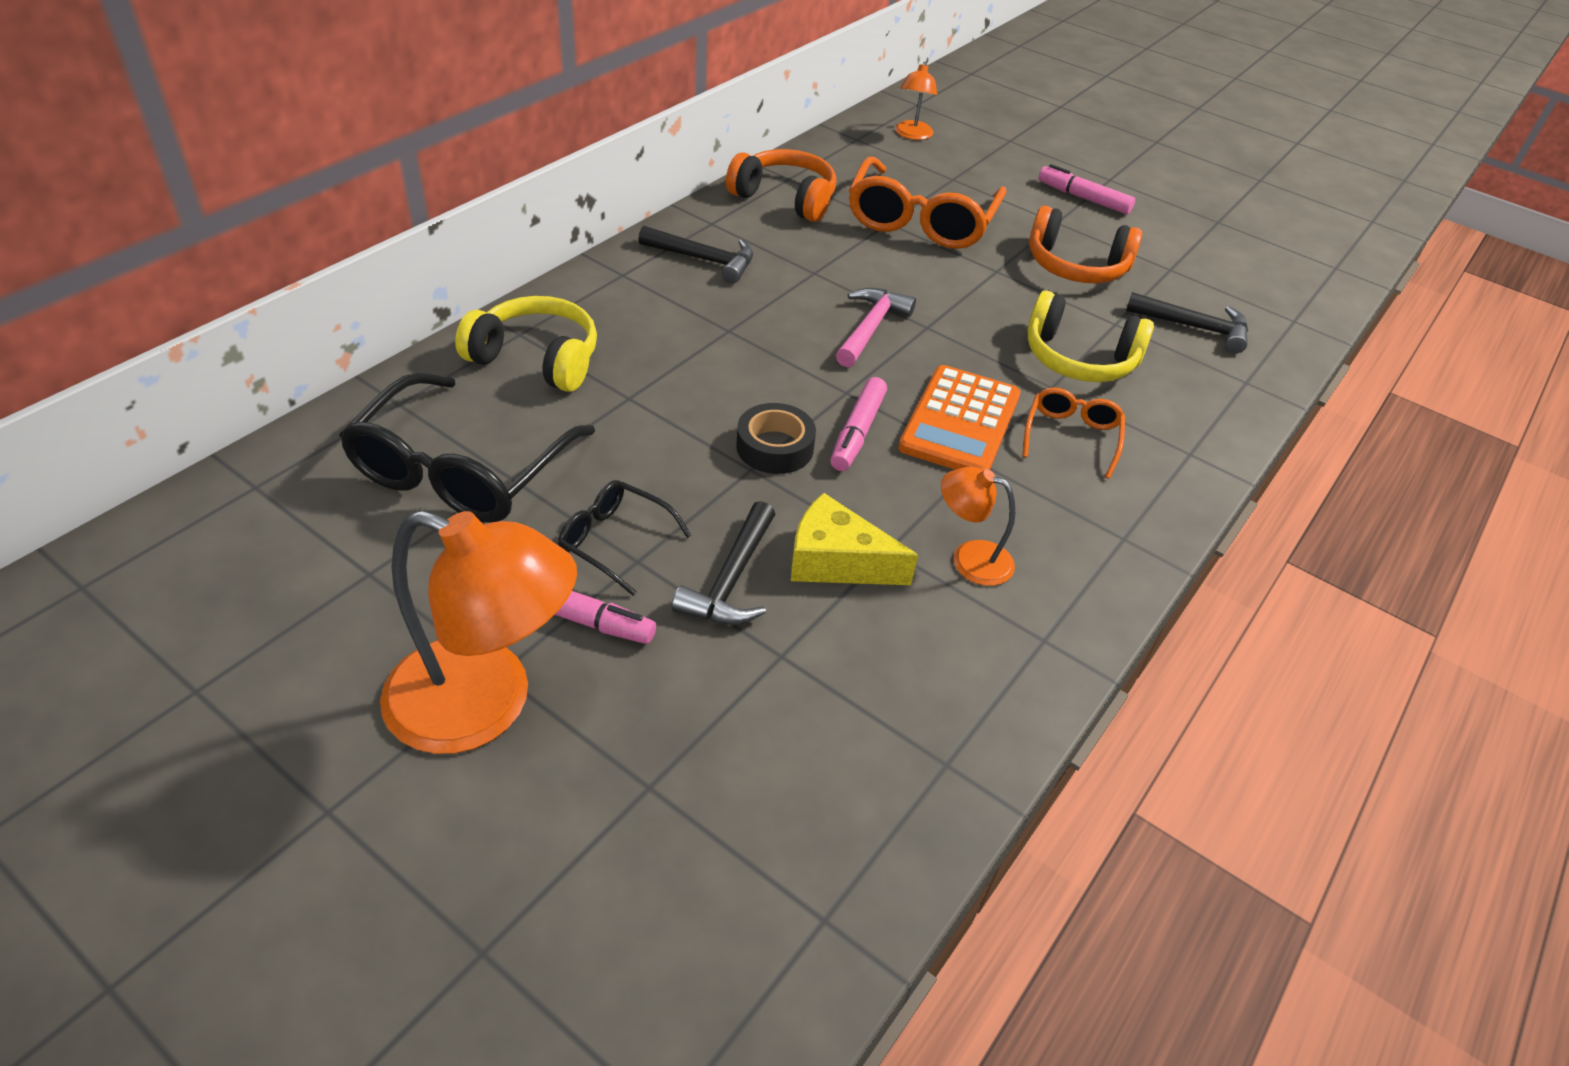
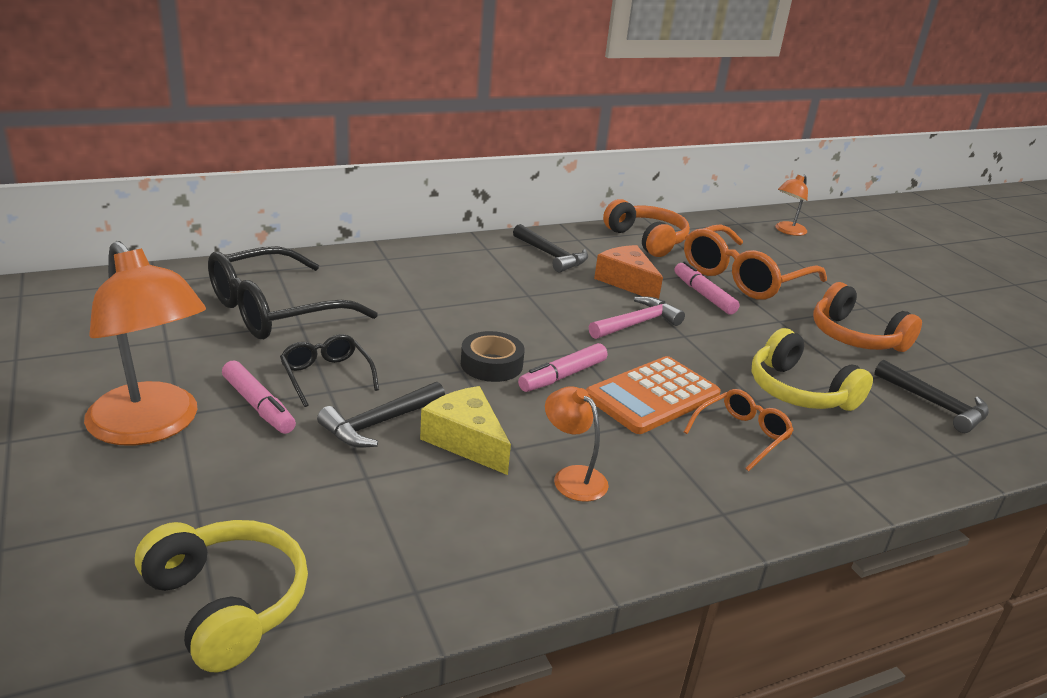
camera: 30 degrees right, 15 degrees down
yellow headphones [455,296,597,392] -> yellow headphones moved to [135,520,308,672]
pink marker [1039,164,1135,214] -> pink marker moved to [674,261,740,315]
none -> orange cheese [594,245,663,299]

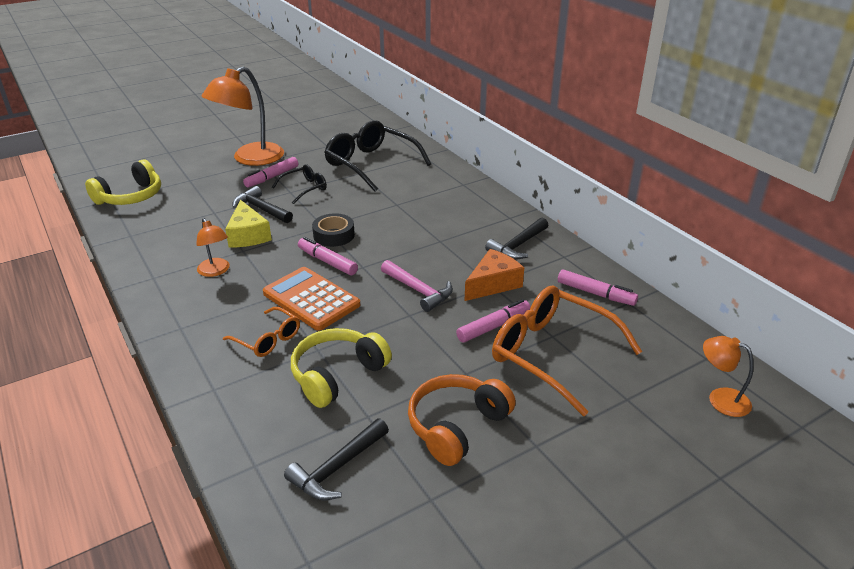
camera: 85 degrees right, 5 degrees up
yellow cheese [420,386,511,475] -> yellow cheese turned 120 degrees clockwise [225,200,272,248]
orange lamp [545,386,609,502] -> orange lamp turned 105 degrees clockwise [196,218,230,277]
orange headphones [603,199,690,257] -> pink marker [558,269,638,306]

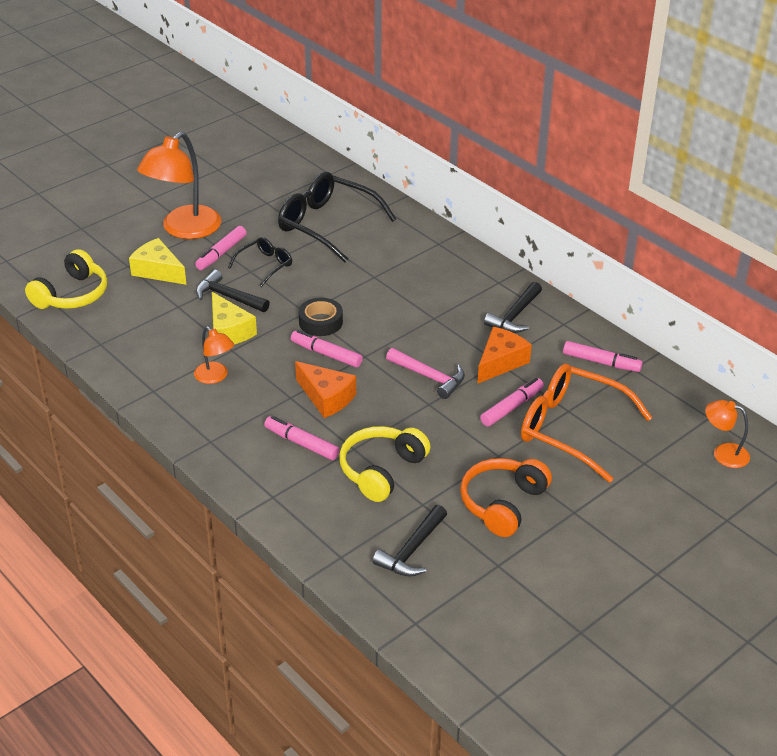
camera: 10 degrees left, 5 degrees up
orange glasses [223,307,300,357] -> pink marker [264,416,340,460]
orange calculator [263,267,360,331] -> orange cheese [295,361,356,418]
none -> yellow cheese [129,238,187,285]

